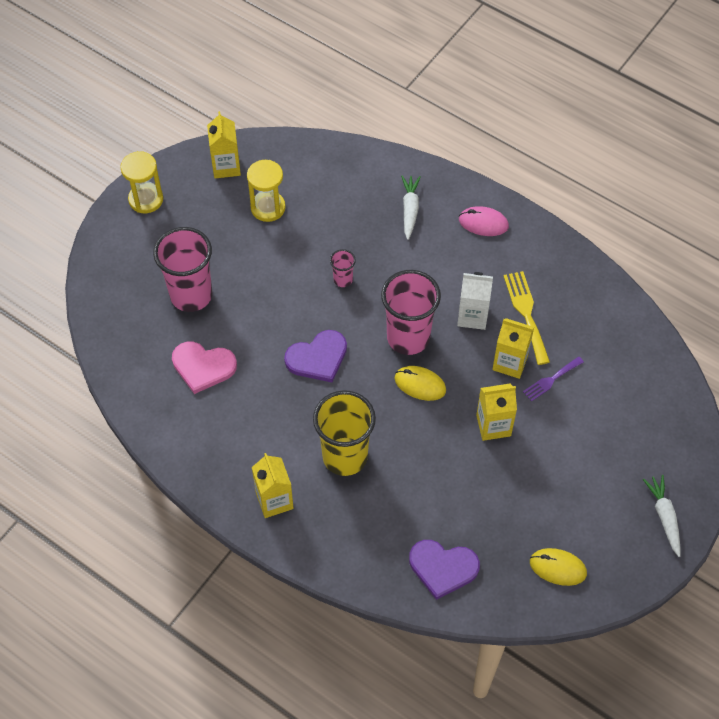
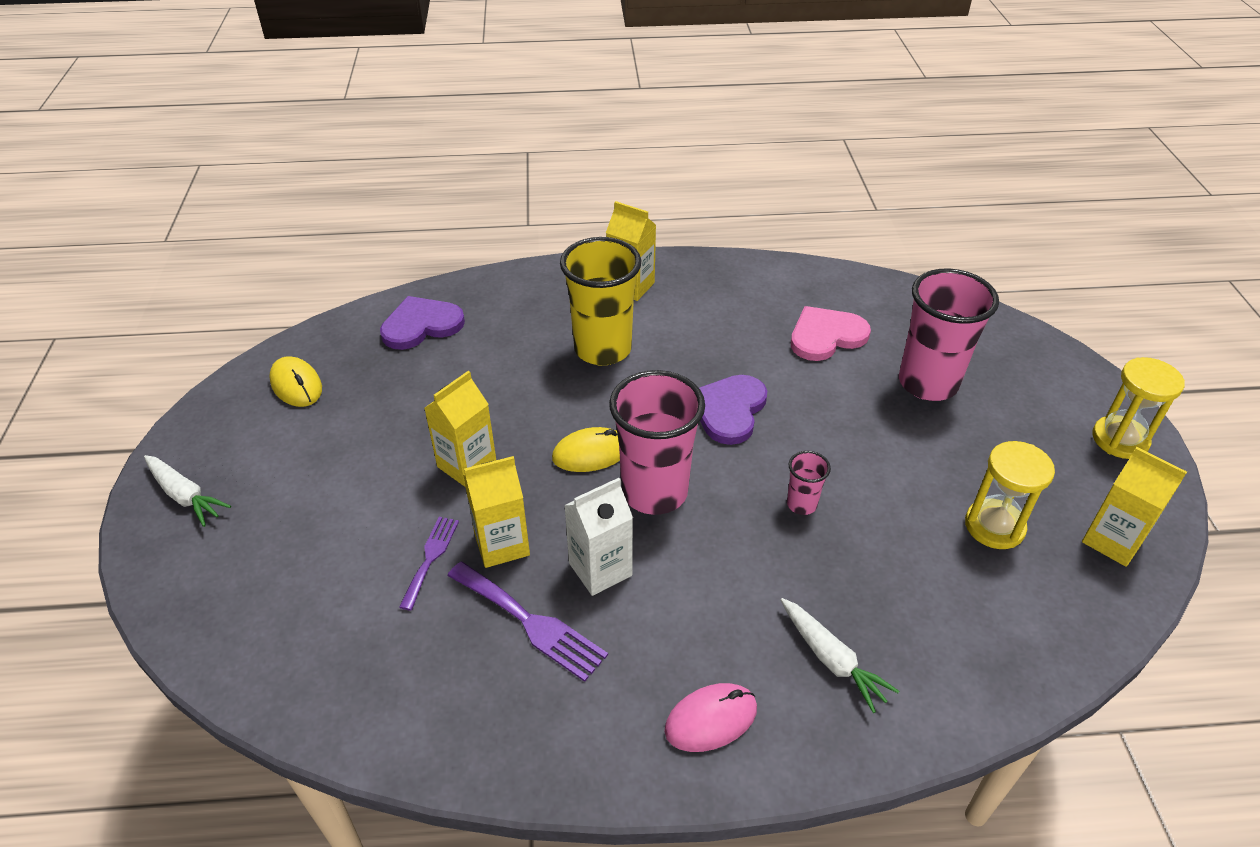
camera: 140 degrees right, 15 degrees down
yellow fork [503,271,550,365] -> purple fork [447,562,608,682]
yellow mouse [530,548,587,586] -> yellow mouse turned 75 degrees clockwise [269,356,322,407]

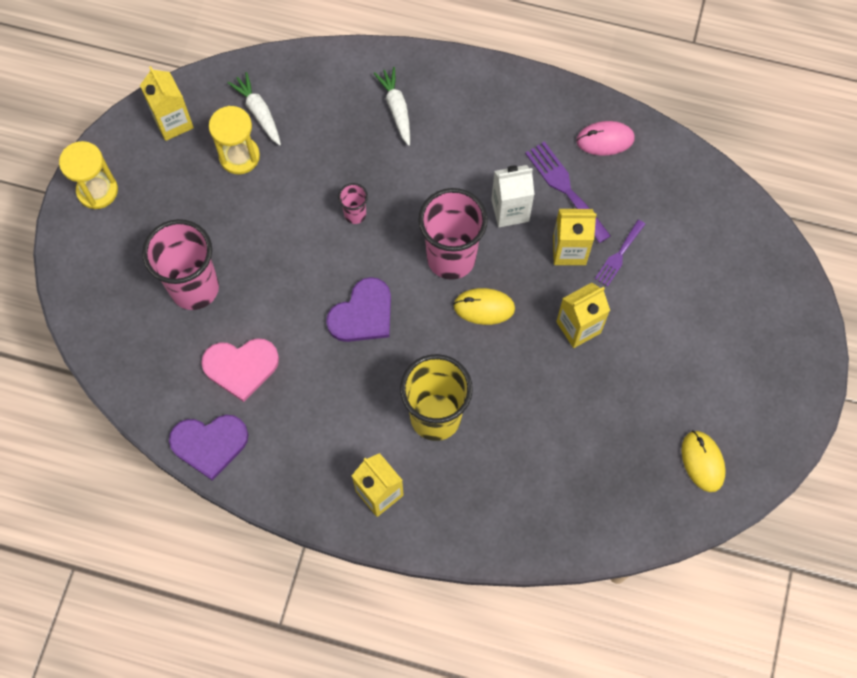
camera: 160 degrees left, 25 degrees up
white carrot [144,455,231,527] -> white carrot moved to [228,72,281,145]
purple heart [380,296,465,350] -> purple heart moved to [169,415,248,481]
pink mouse [664,683,757,752] -> pink mouse moved to [576,121,635,156]

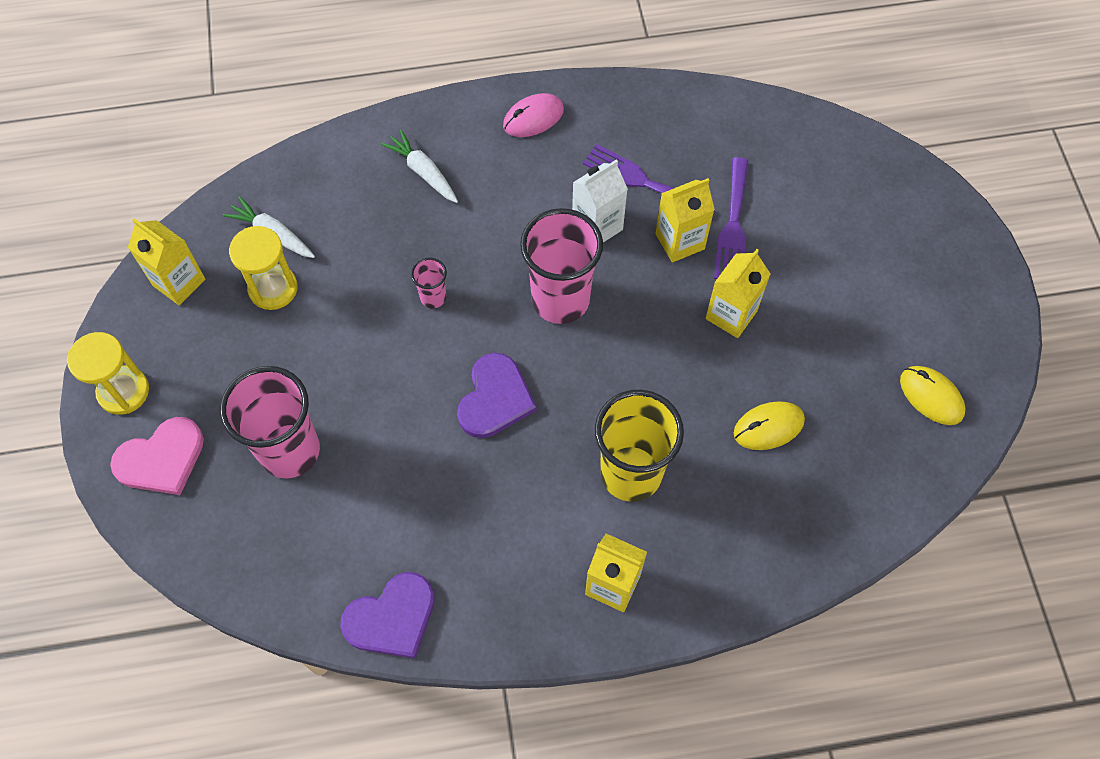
camera: 25 degrees left, 5 degrees down
pink heart [201,338,279,402] -> pink heart moved to [110,417,204,495]
yellow mouse [454,288,515,325] -> yellow mouse moved to [734,401,805,450]
pink mouse [576,121,635,156] -> pink mouse moved to [503,93,564,137]
purple fork [595,220,645,287] -> purple fork [714,157,749,279], size x1.58

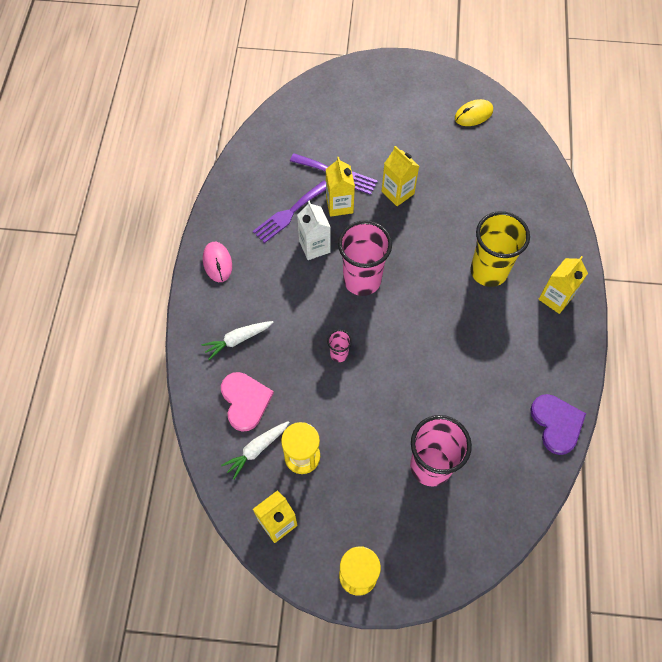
camera: 75 degrees left, 0 degrees up
pink heart [110,417,204,495] -> pink heart moved to [221,372,274,432]
purple heart [457,353,537,438] -> none
yellow mouse [734,401,805,450] -> none

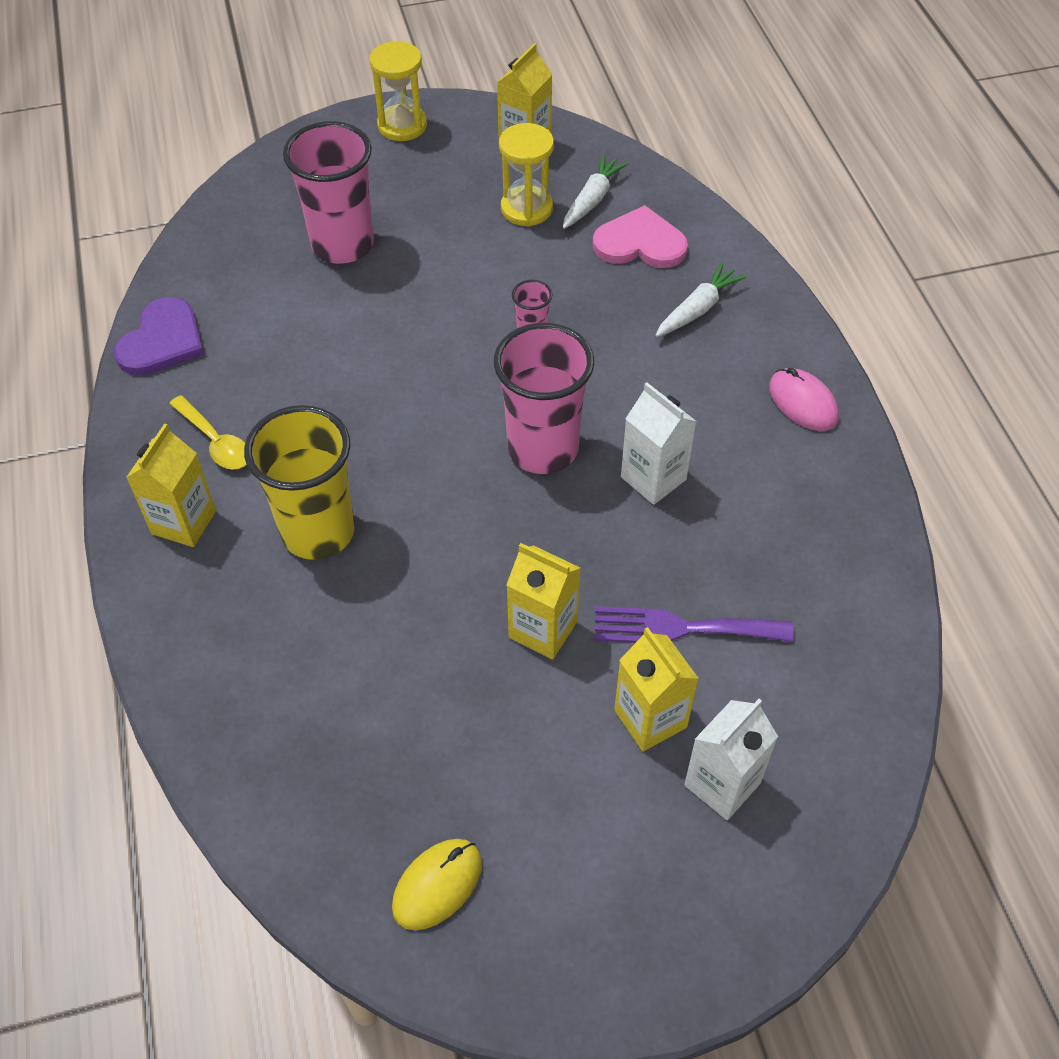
camera: 160 degrees right, 10 degrees down
pink heart [221,372,274,432] -> pink heart turned 135 degrees clockwise [593,205,688,268]
purple fork [253,180,326,243] -> none
yellow carton [326,157,355,217] -> yellow carton moved to [614,627,699,751]
purple heart [530,394,586,455] -> purple heart turned 120 degrees counterclockwise [114,297,204,376]
none -> yellow spoon [169,395,247,470]
none -> white carton [684,699,778,820]

